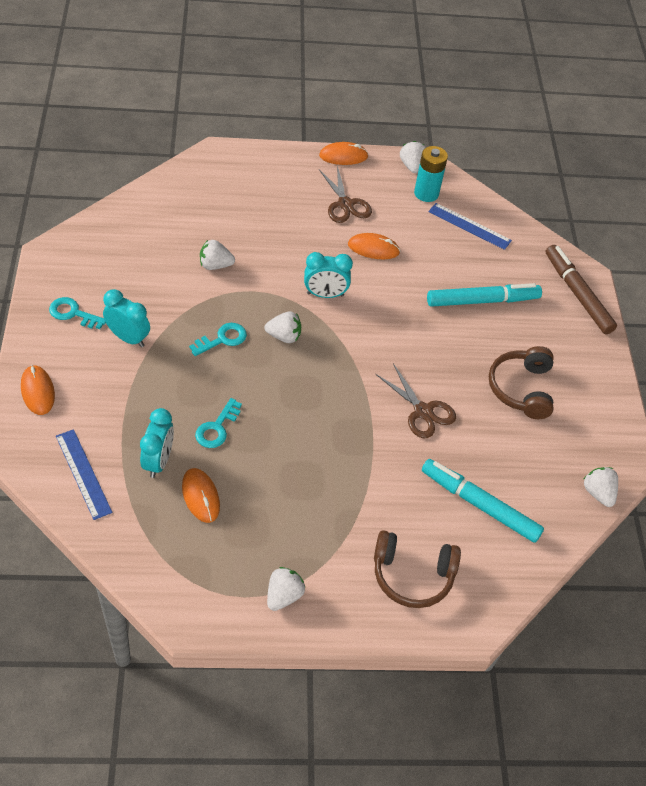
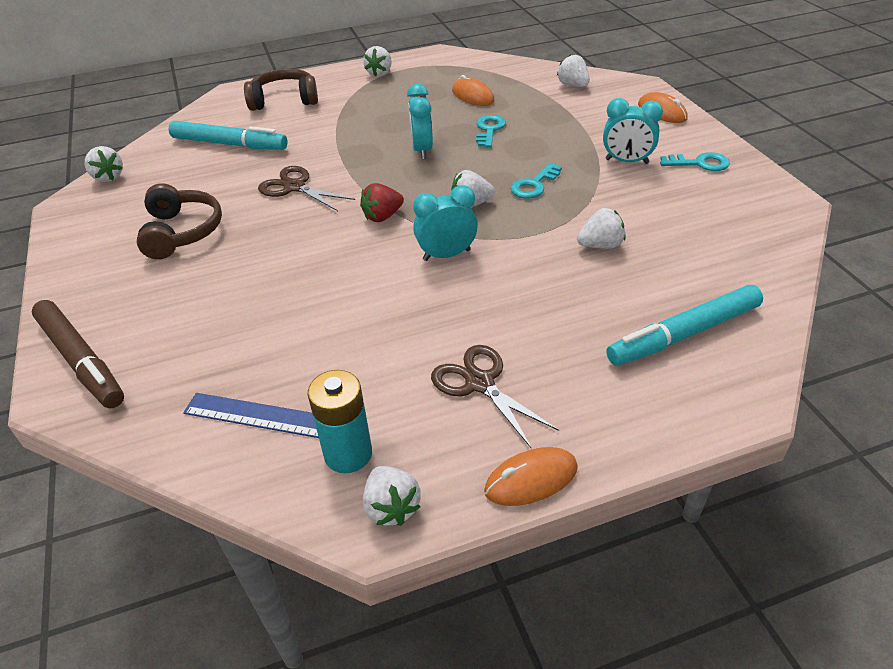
camera: 170 degrees right, 10 degrees down
blue ruler [56,429,112,520] -> white strawberry [557,54,590,87]
turquoise clock [140,408,174,478] -> turquoise clock moved to [407,84,433,159]
orange mouse [348,233,400,259] -> none
turquoise marker [427,283,542,307] -> turquoise marker moved to [606,285,763,366]
none -> red strawberry [360,183,404,222]

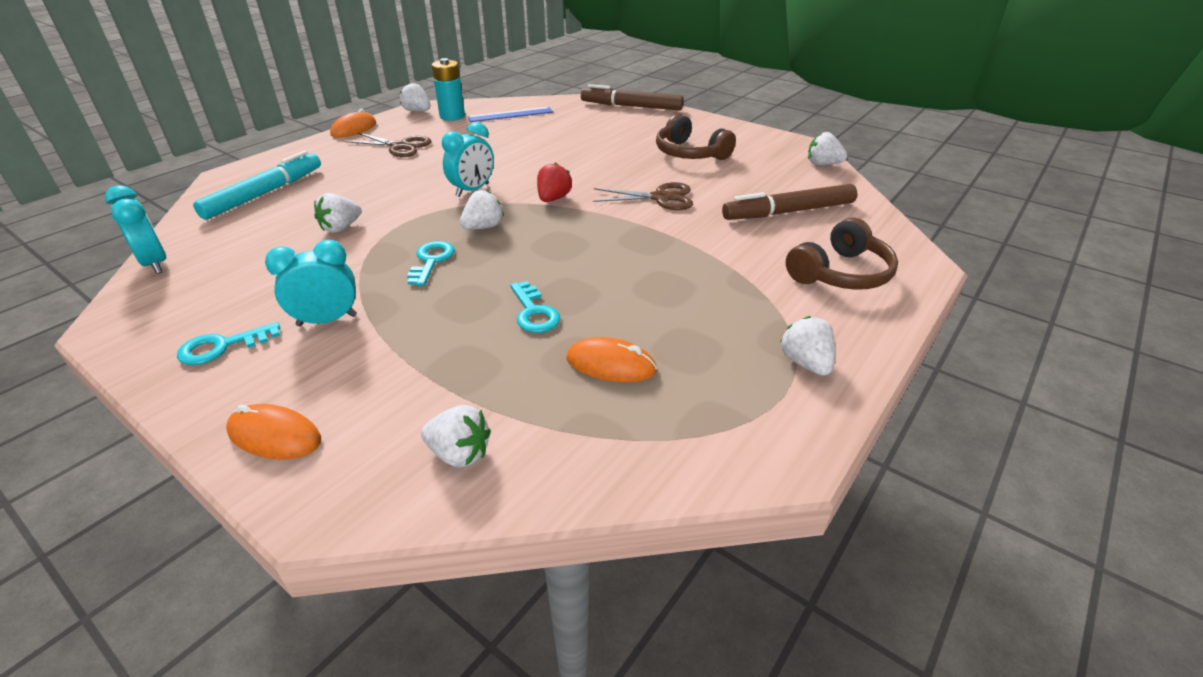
camera: 145 degrees right, 5 degrees down
turquoise marker [169,121,288,150] -> brown marker [722,184,857,220]
turquoise clock [407,84,433,159] -> turquoise clock moved to [105,185,166,274]

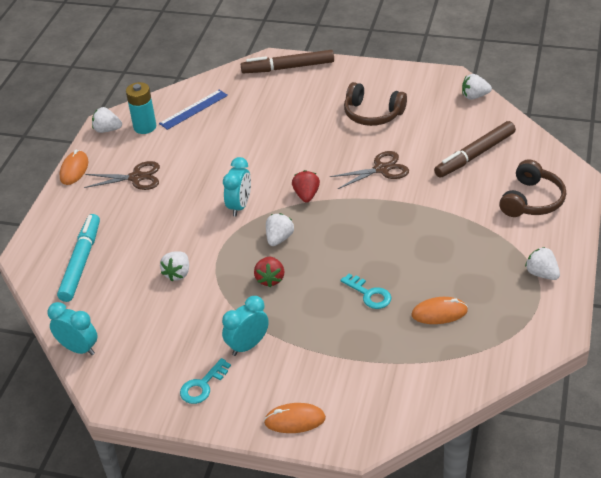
camera: 20 degrees left, 5 degrees up
turquoise key [407,241,455,286] -> red strawberry [254,257,284,287]
white strawberry [421,405,491,468] -> none

